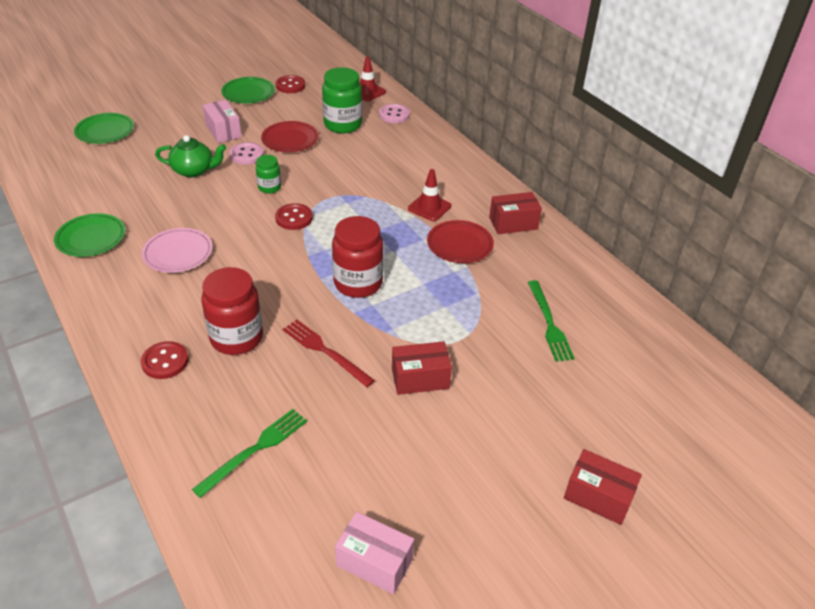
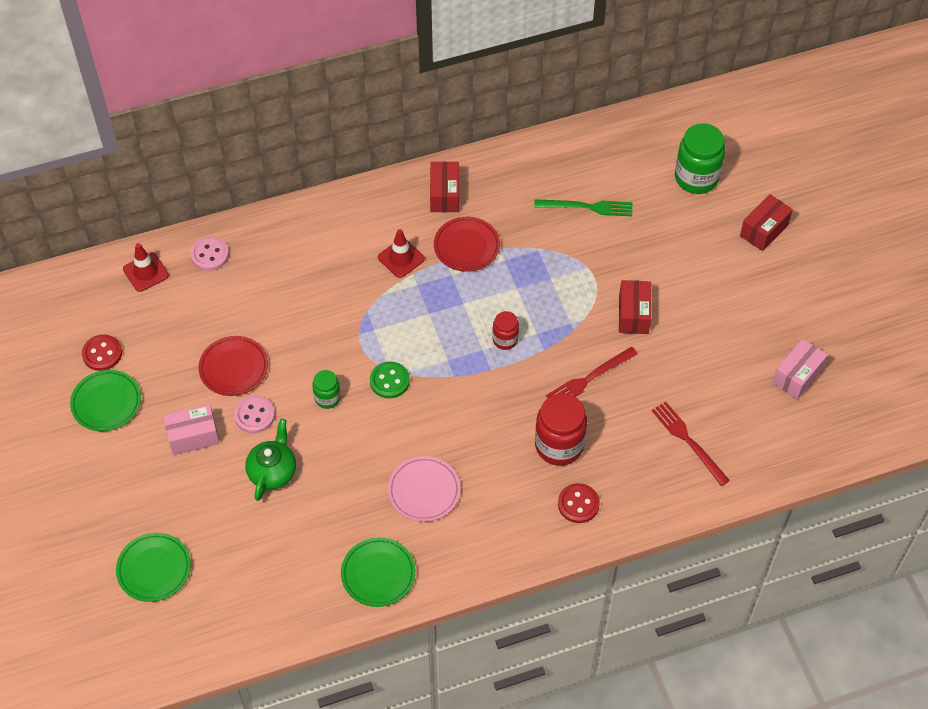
camera: 75 degrees left, 15 degrees up
green fork [192,409,307,498] -> red fork [652,401,730,486]
red button [275,203,313,230] -> green button [370,362,410,399]
green jar [322,67,362,134] -> green jar moved to [675,123,725,194]
red jar [332,216,384,298] -> red jar [492,311,519,350], size x0.54

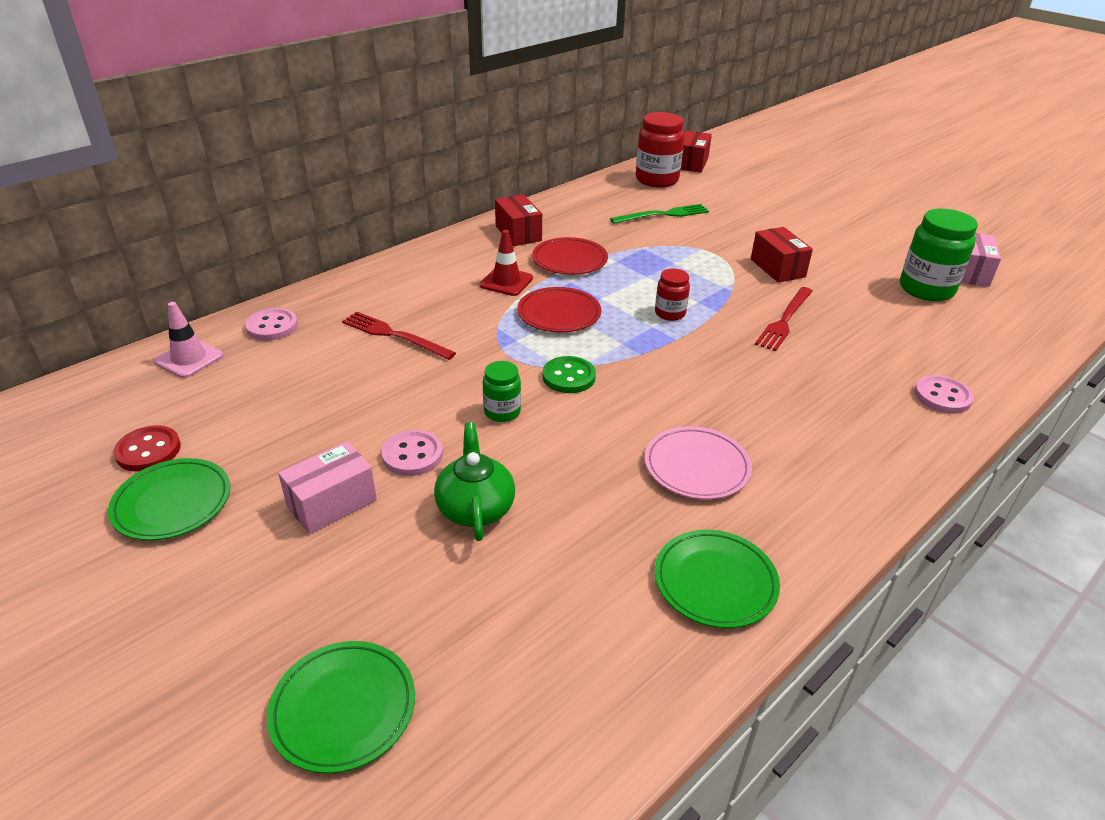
camera: 25 degrees left, 20 degrees down
red traffic cone [123,243,169,292] -> pink traffic cone [154,302,223,378]
red plate [199,336,268,396] -> red plate moved to [517,287,601,332]
red jar [535,393,587,466] -> red jar moved to [636,112,685,188]
red button [558,483,600,523] -> none
red fork [652,401,730,486] -> red fork moved to [342,312,456,360]
green jar [675,123,725,194] -> green jar moved to [900,209,978,301]
red box [740,194,793,251] -> red box moved to [680,131,712,173]
none -> pink button [914,375,974,414]

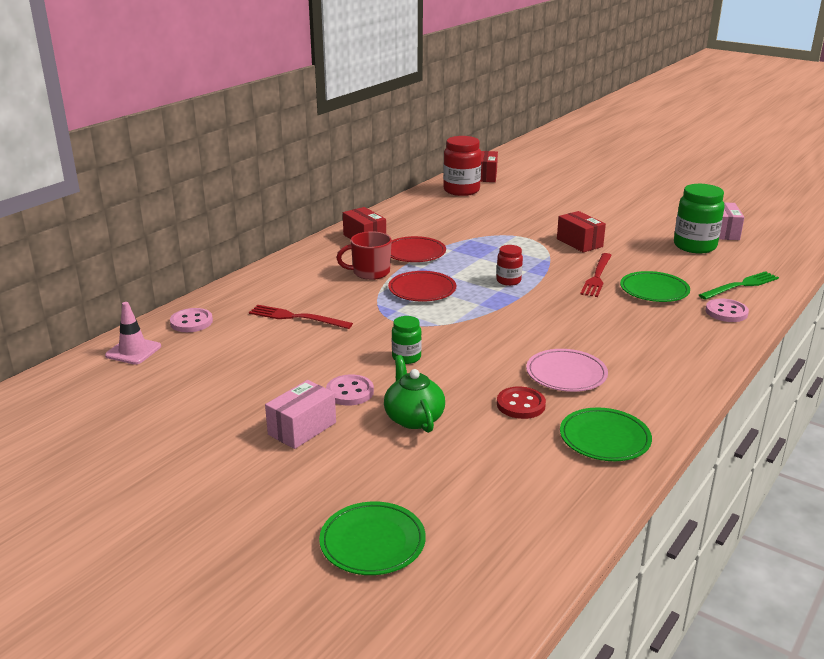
camera: 10 degrees left, 10 degrees down
green plate [108,458,230,541] -> green plate moved to [620,271,690,302]
red button [113,425,181,472] -> red button moved to [497,386,546,419]
red traffic cone [479,230,533,296] -> red mug [336,231,392,280]
green button [543,356,596,393] -> none
green fork [610,204,709,224] -> green fork moved to [699,271,779,300]

